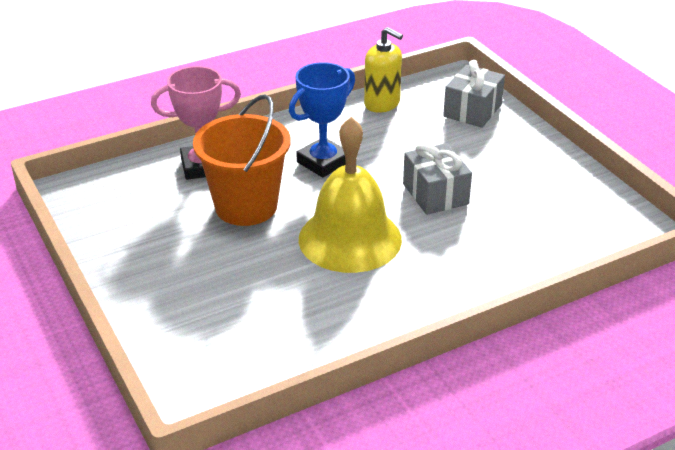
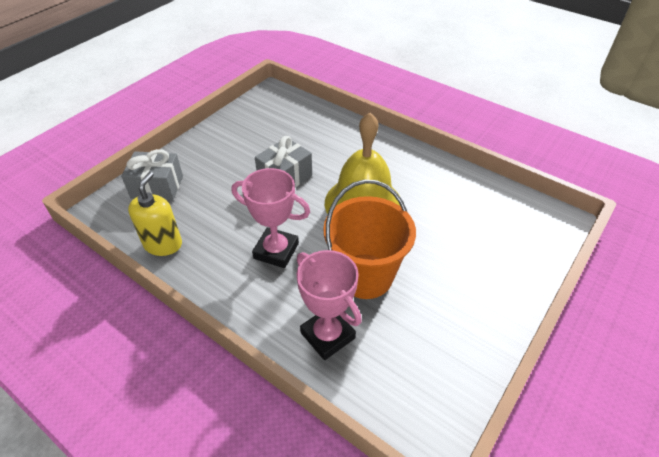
camera: 115 degrees left, 10 degrees up
blue trophy [289,62,355,178] -> pink trophy [232,168,310,268]

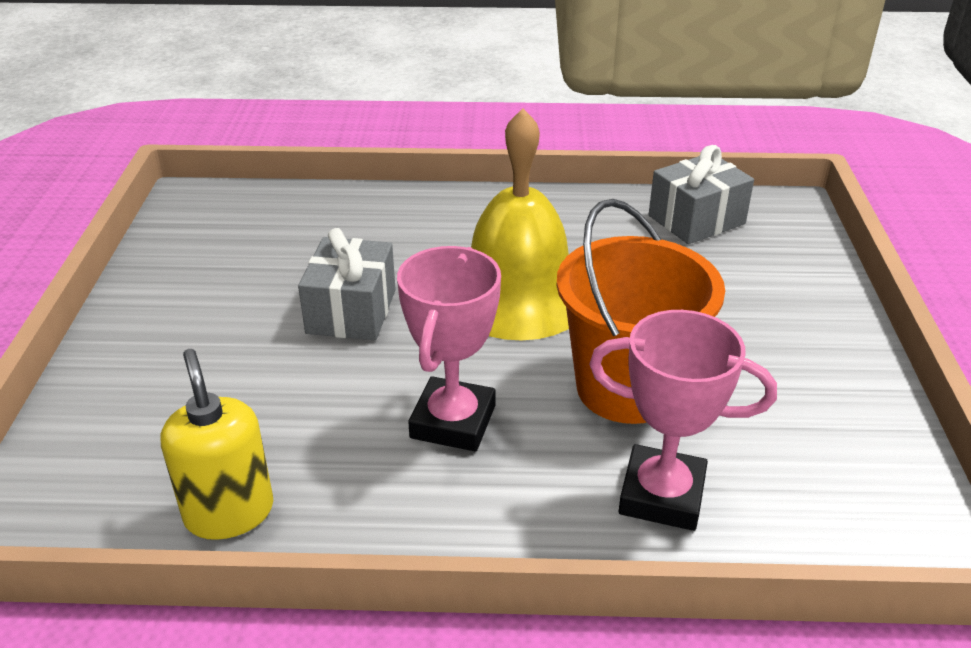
camera: 35 degrees left, 10 degrees down
grey gift [121,149,183,201] -> grey gift moved to [649,145,754,244]
pink trophy [232,168,310,268] -> pink trophy turned 60 degrees counterclockwise [397,246,501,451]

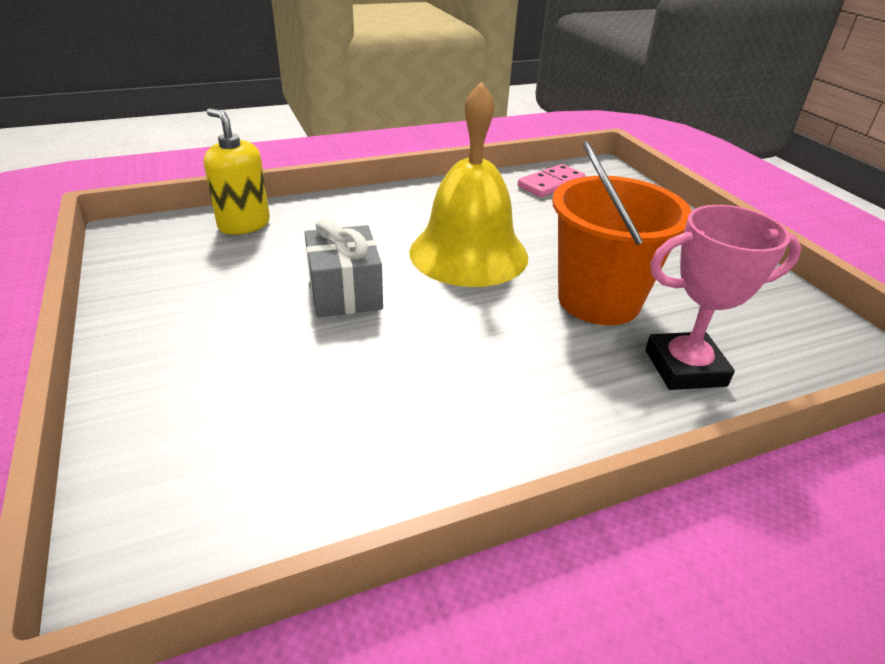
camera: 25 degrees left, 0 degrees up
yellow soap dispenser [161,349,273,540] -> yellow soap dispenser moved to [204,108,270,235]
pink trophy [397,246,501,451] -> none
grey gift [649,145,754,244] -> pink domino [518,164,586,197]

